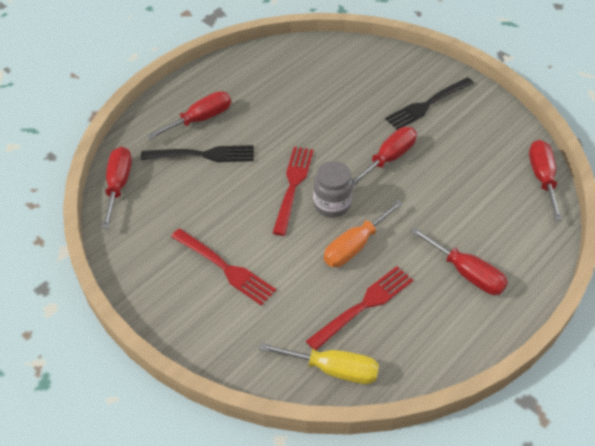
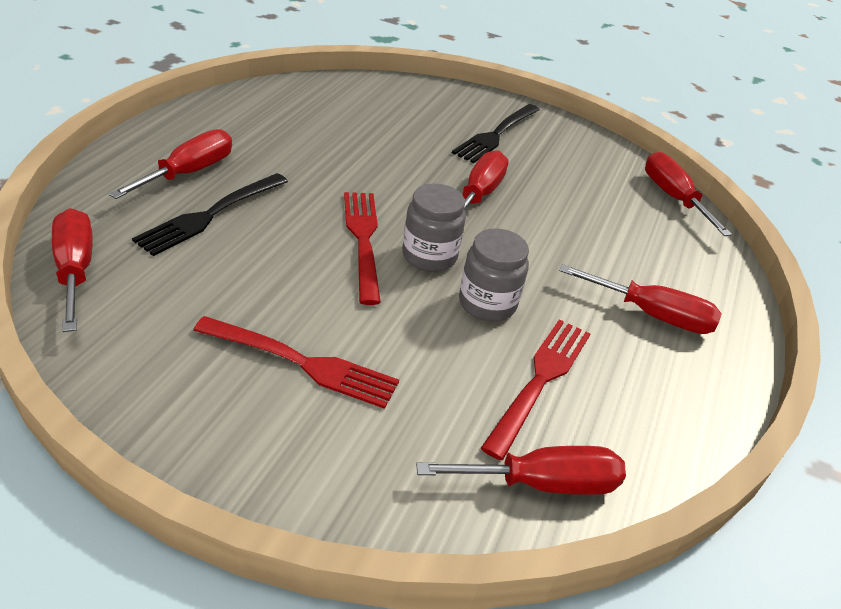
camera: 25 degrees left, 10 degrees down
black fork [141,145,254,162] -> black fork turned 150 degrees clockwise [132,173,288,256]
yellow screwdriver [259,343,379,384] -> red screwdriver [416,446,626,495]
orange screwdriver [324,200,403,267] -> grey jar [459,228,529,321]

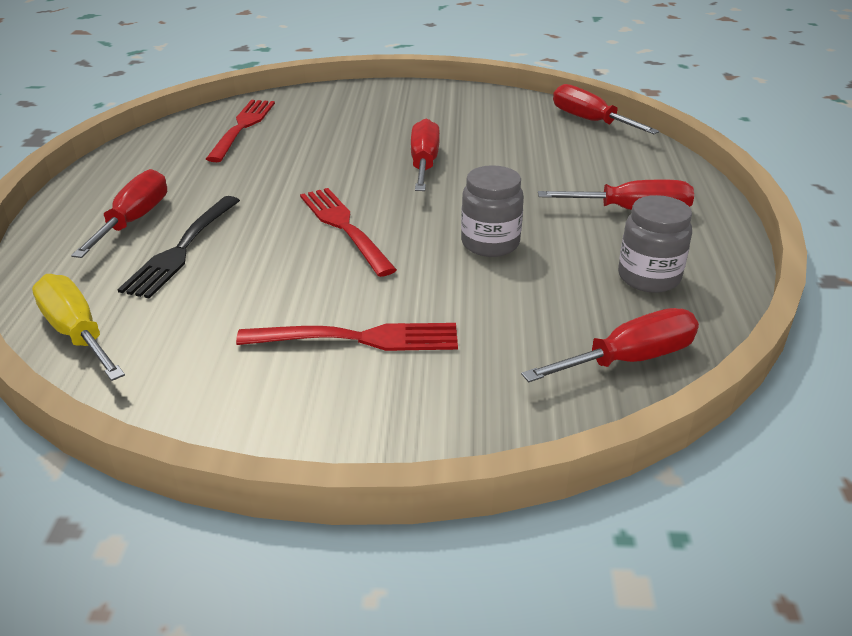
camera: 15 degrees left, 5 degrees down
red screwdriver [52,208,92,332] -> yellow screwdriver [32,274,125,381]
grey jar [402,184,466,272] -> grey jar moved to [618,195,692,293]
black fork [452,104,540,163] -> none
red fork [481,319,590,460] -> red fork moved to [206,100,275,162]

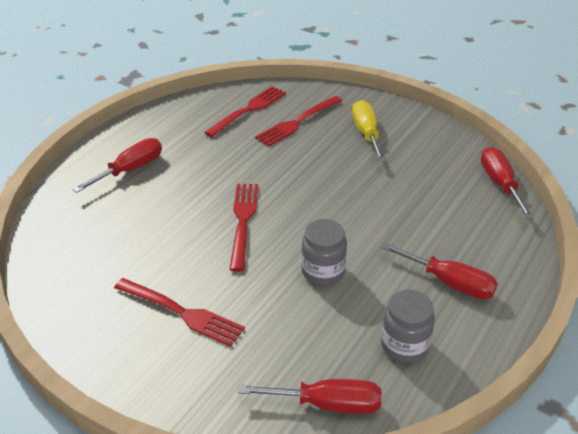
camera: 30 degrees right, 5 degrees up
yellow screwdriver [32,274,125,381] -> yellow screwdriver moved to [352,100,386,162]
black fork [117,196,240,299] -> none
red screwdriver [411,119,440,191] -> none
none -> red fork [255,96,342,147]

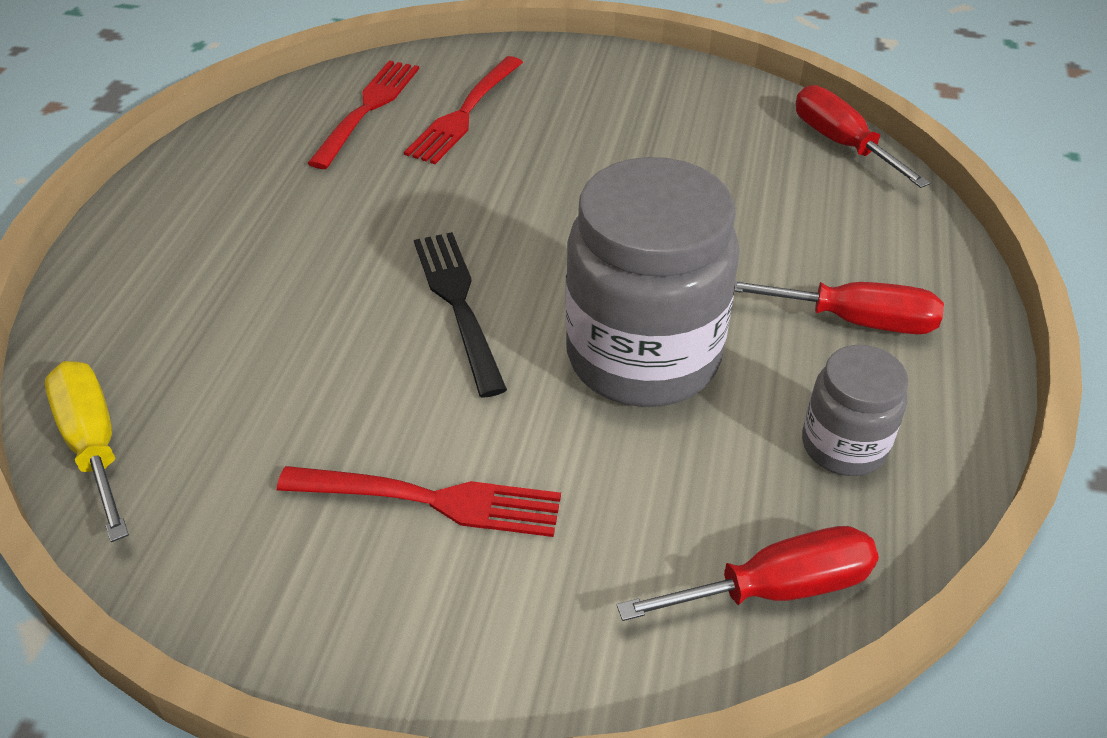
camera: 20 degrees left, 5 degrees up
red screwdriver [72,138,162,193] -> none
red fork [229,184,258,272] -> black fork [414,232,507,398]
grey jar [301,219,347,286] -> grey jar [565,157,739,407], size x1.95
yellow screwdriver [352,100,386,162] -> yellow screwdriver moved to [45,361,129,542]

